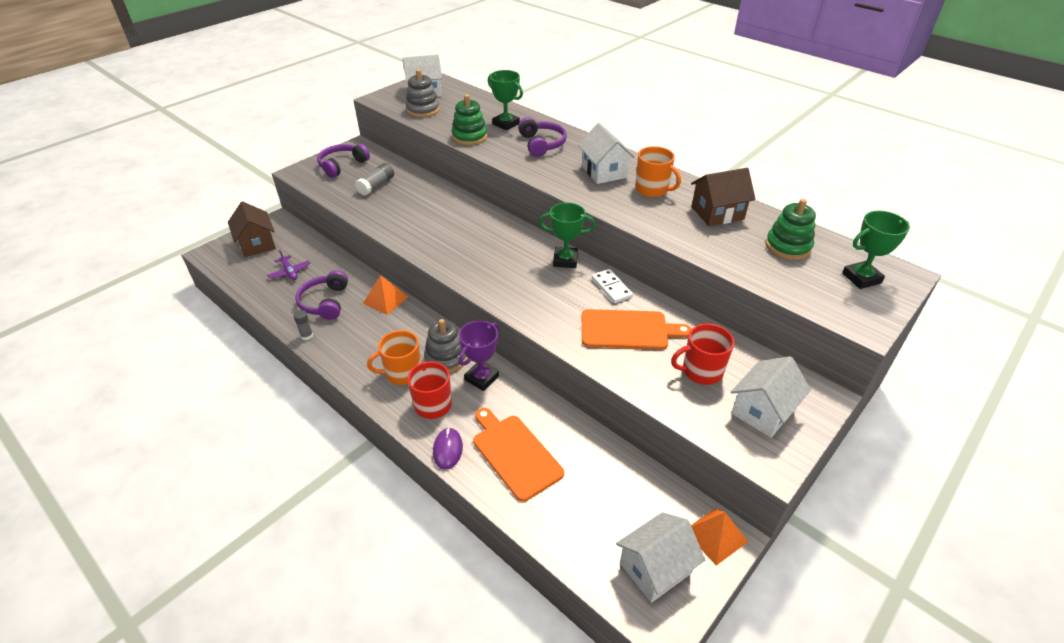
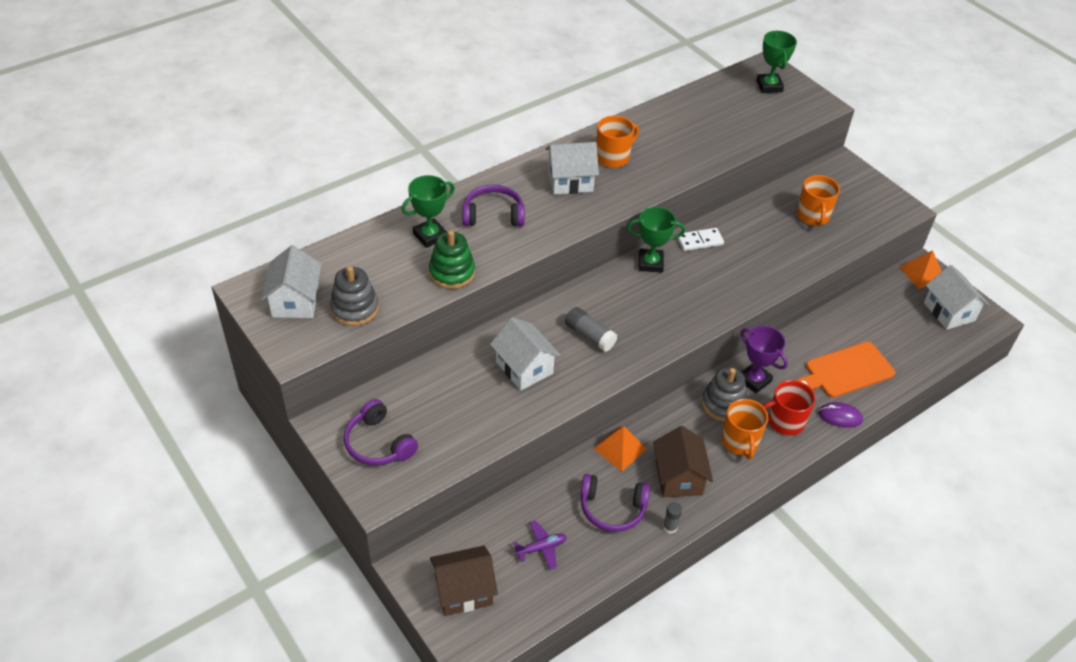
camera: 80 degrees left, 5 degrees up
grey glue stick [355,163,394,195] -> grey glue stick moved to [565,307,618,352]
green trophy [539,203,596,268] -> green trophy turned 75 degrees clockwise [627,207,685,273]
orange cutting board [582,309,692,350] -> none
red mug [671,323,734,385] -> orange mug [797,175,840,226]
brown house [691,168,756,226] -> brown house moved to [653,426,713,497]
white house [731,356,811,438] -> white house moved to [490,317,561,391]
green stacking toy [765,199,816,260] -> none

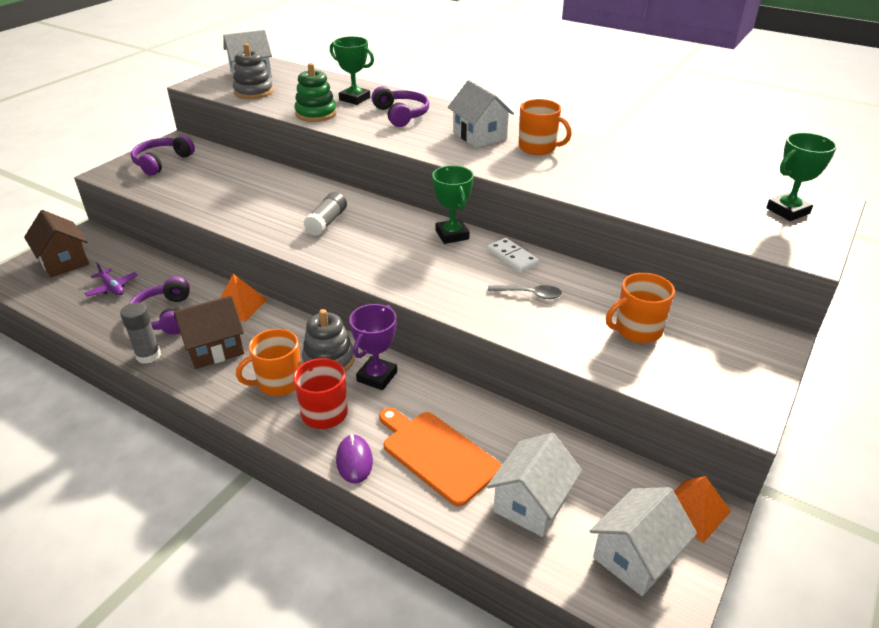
camera: 70 degrees right, 10 degrees down
white house [490,317,561,391] -> white house moved to [487,433,582,537]
grey glue stick [663,502,682,534] -> grey glue stick [120,302,161,364], size x1.57
none -> grey spoon [488,285,562,299]

